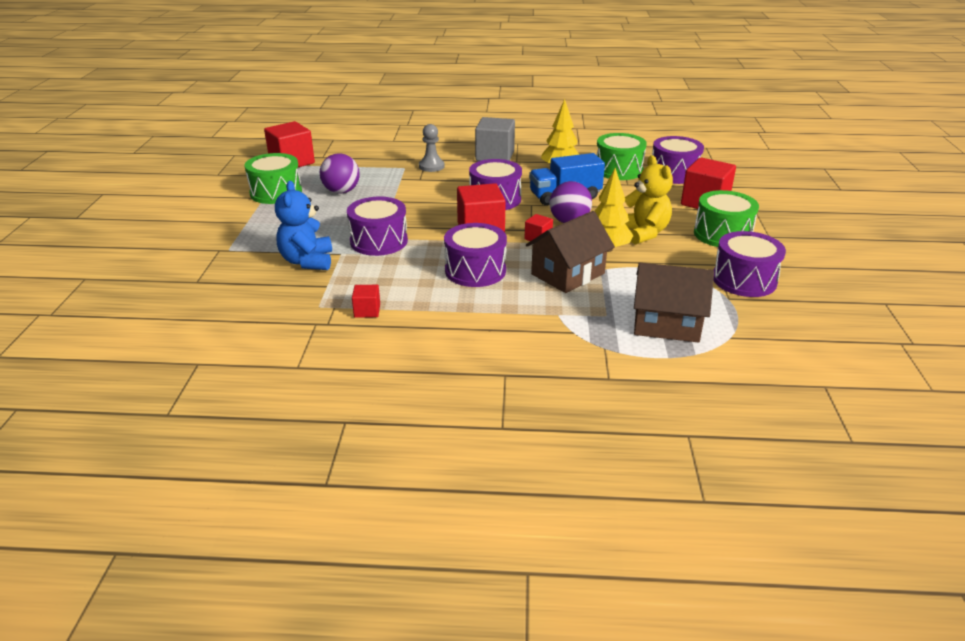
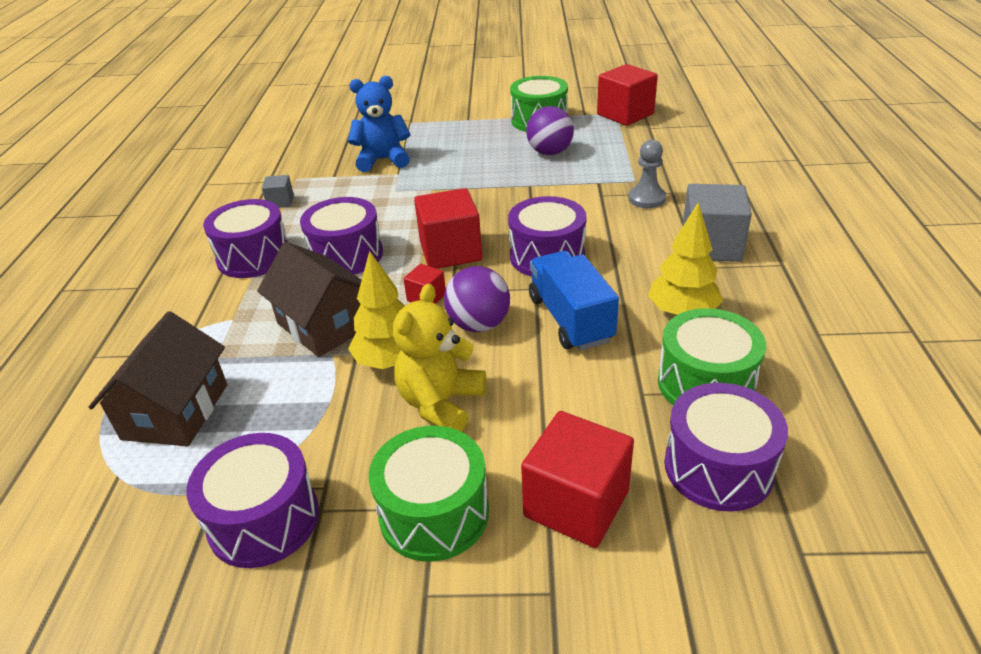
camera: 90 degrees right, 5 degrees up
purple drum [347,197,408,256] -> purple drum moved to [203,199,288,278]
red cube [352,285,380,318] -> grey cube [262,175,294,208]
yellow teddy bear [625,155,673,245] -> yellow teddy bear turned 135 degrees clockwise [393,284,486,432]

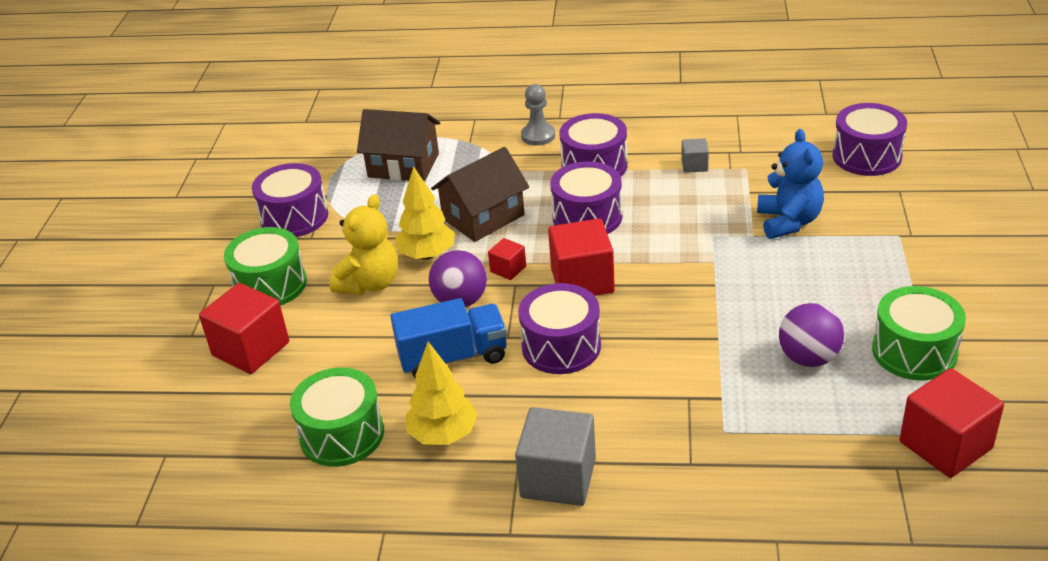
camera: 95 degrees right, 0 degrees up
yellow teddy bear [393,284,486,432] -> yellow teddy bear turned 90 degrees clockwise [330,194,398,295]
grey pawn [628,140,666,208] -> grey pawn moved to [521,84,555,146]
purple drum [664,383,788,512] -> purple drum moved to [833,103,907,176]

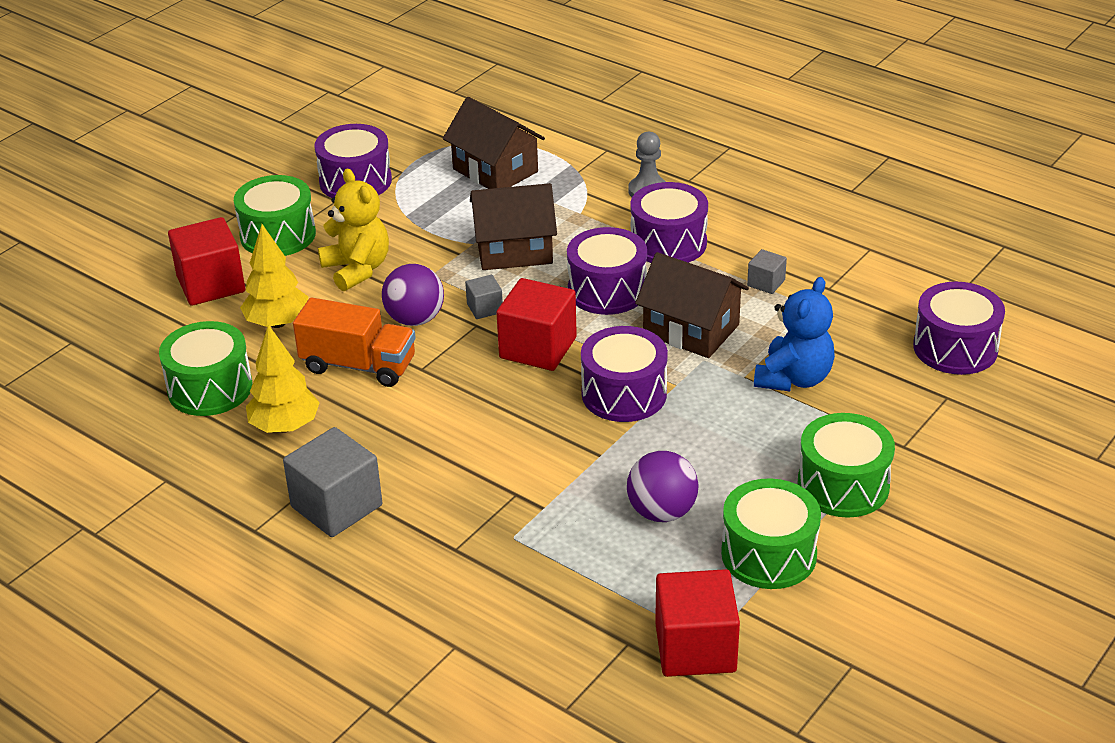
camera: 30 degrees right, 0 degrees up
yellow teddy bear [330,194,398,295] -> yellow teddy bear turned 90 degrees counterclockwise [318,169,389,291]
blue truck [390,298,507,378] -> orange truck [293,297,416,387]
yellow tree [395,166,455,260] -> yellow tree moved to [240,224,308,328]
red cube [488,238,526,280] -> grey cube [465,275,503,319]
purple drum [518,283,601,374] -> purple drum moved to [581,326,668,422]
none -> brown house [635,252,749,358]
none -> green drum [798,413,895,518]

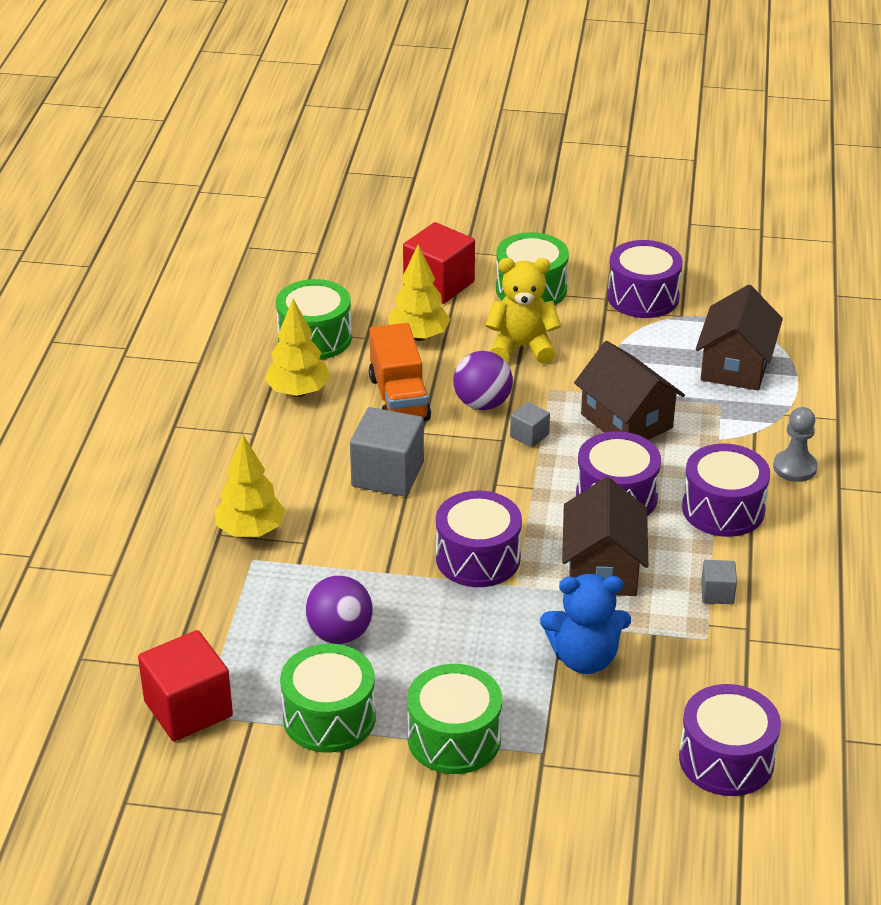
camera: 60 degrees right, 0 degrees up
grey cube [283,427,382,537] -> grey cube moved to [350,407,424,497]
yellow teddy bear [318,169,389,291] -> yellow teddy bear turned 120 degrees counterclockwise [486,258,561,364]
red cube [496,278,577,371] -> none
none -> yellow tree [215,435,285,537]

